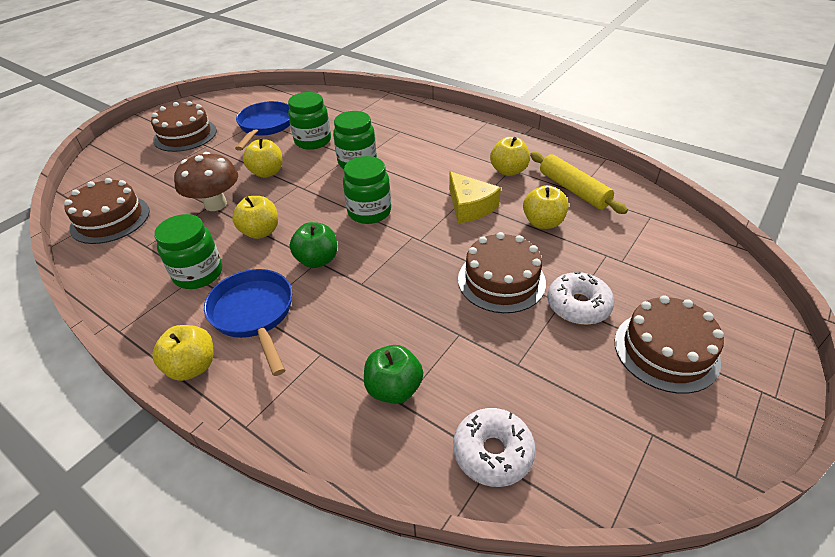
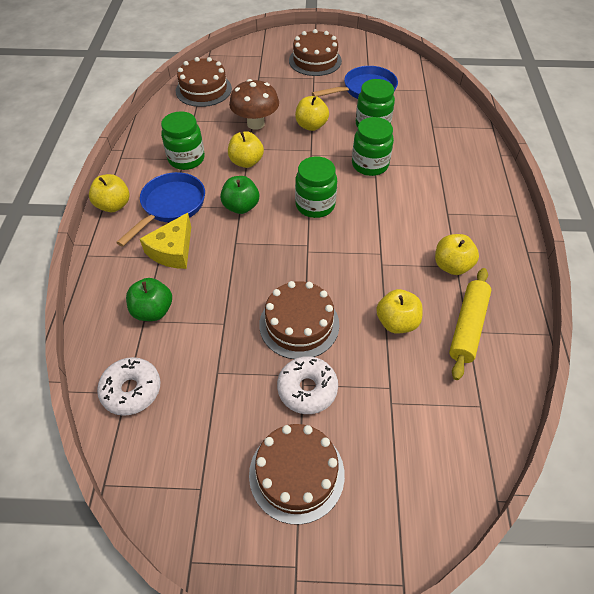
camera: 55 degrees right, 10 degrees up
yellow cheese [449,171,501,223] -> yellow cheese moved to [140,213,191,269]

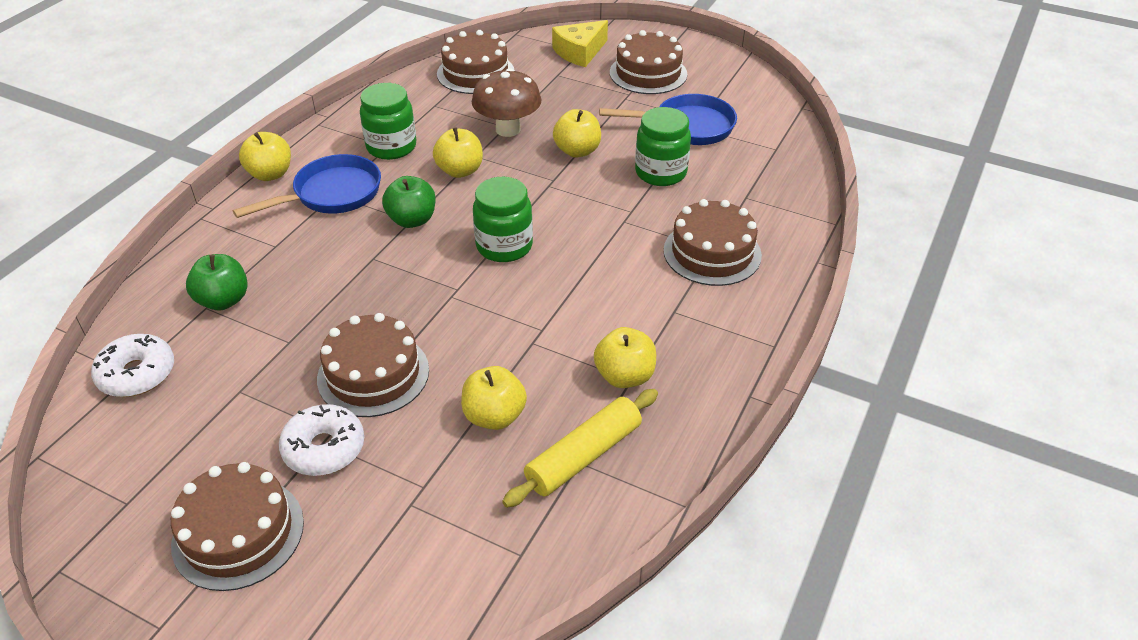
camera: 25 degrees right, 10 degrees down
yellow cheese [140,213,191,269] -> yellow cheese moved to [552,20,608,67]
green jar [352,117,394,176] -> none
none -> brown cake [664,199,762,286]

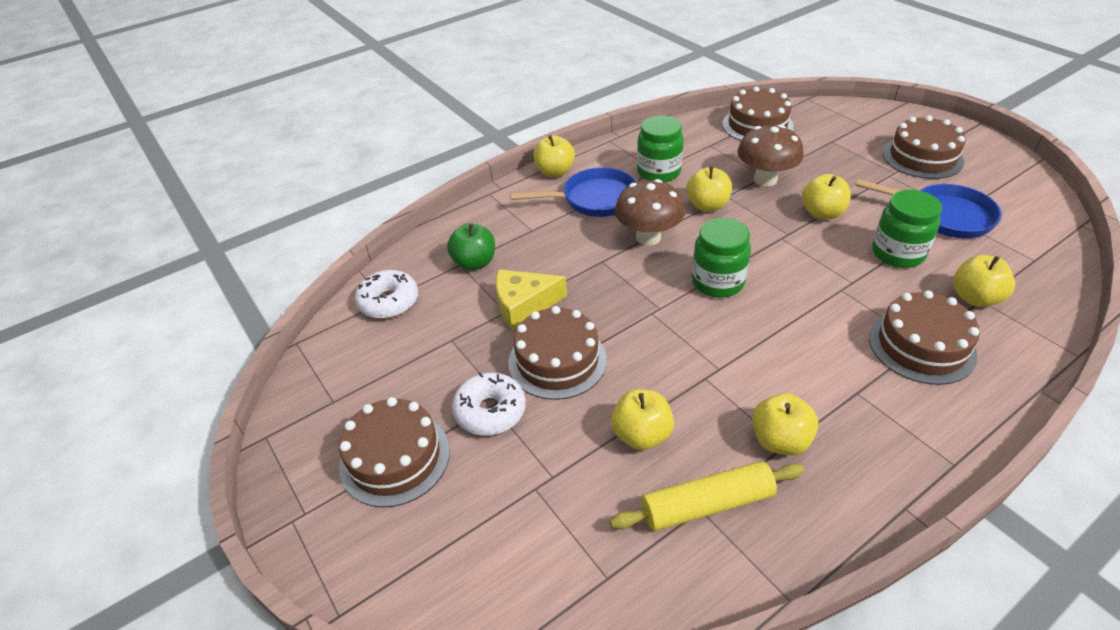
camera: 30 degrees right, 0 degrees up
green apple [382,176,436,228] -> brown mushroom [615,179,685,246]
yellow cheese [552,20,608,67] -> yellow cheese moved to [496,269,567,330]
none -> yellow apple [953,255,1015,307]

